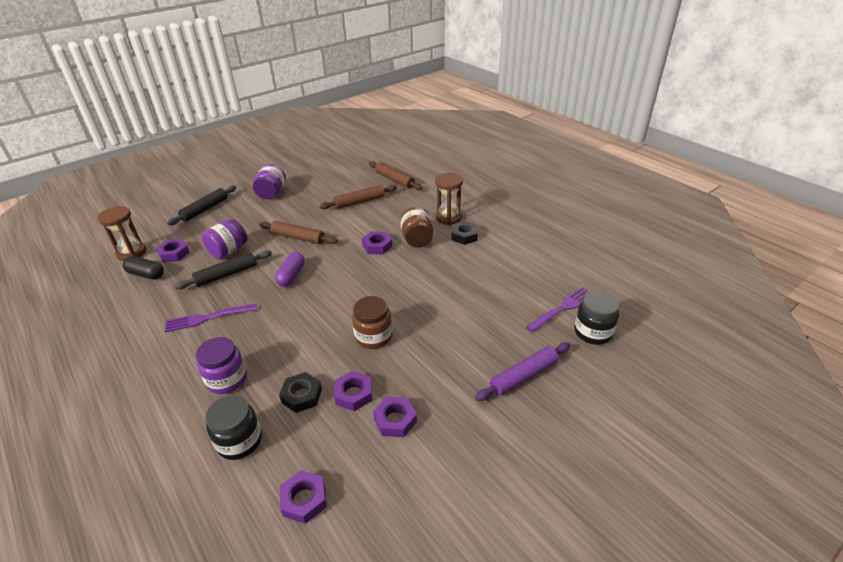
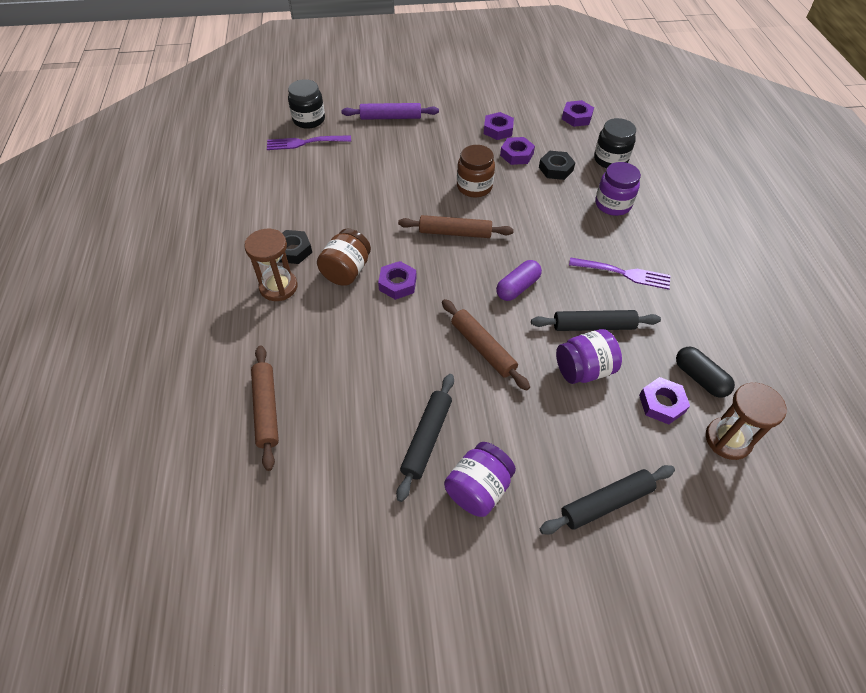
camera: 150 degrees left, 15 degrees up
brown rolling pin [320,185,397,209] -> brown rolling pin moved to [398,215,514,238]
none -> black rolling pin [396,374,454,502]

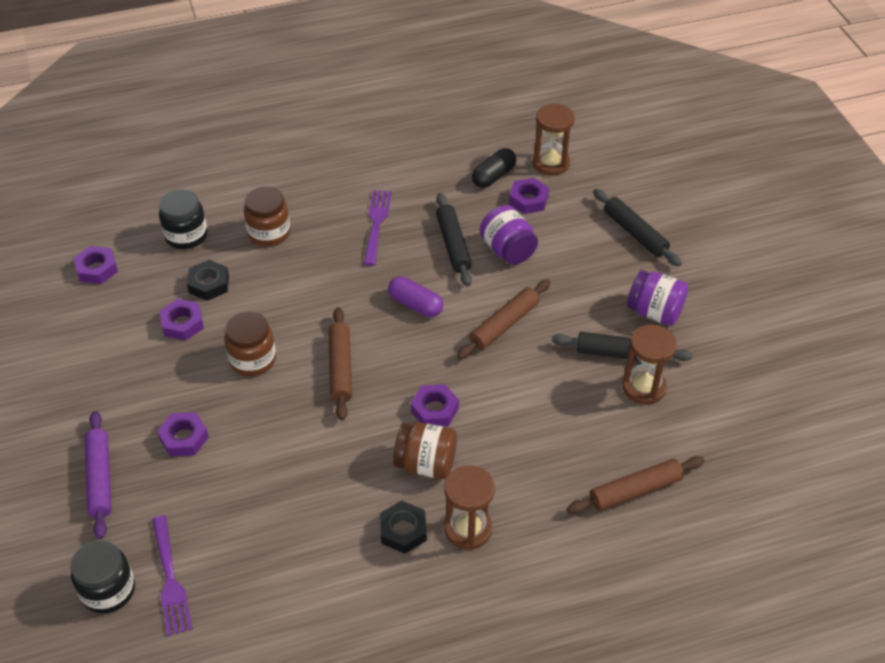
camera: 100 degrees left, 5 degrees down
purple nut [484,112,514,140] -> purple nut moved to [157,412,209,457]
purple jar [595,162,641,216] -> brown jar [244,187,291,246]
none -> brown hourglass [622,324,677,404]

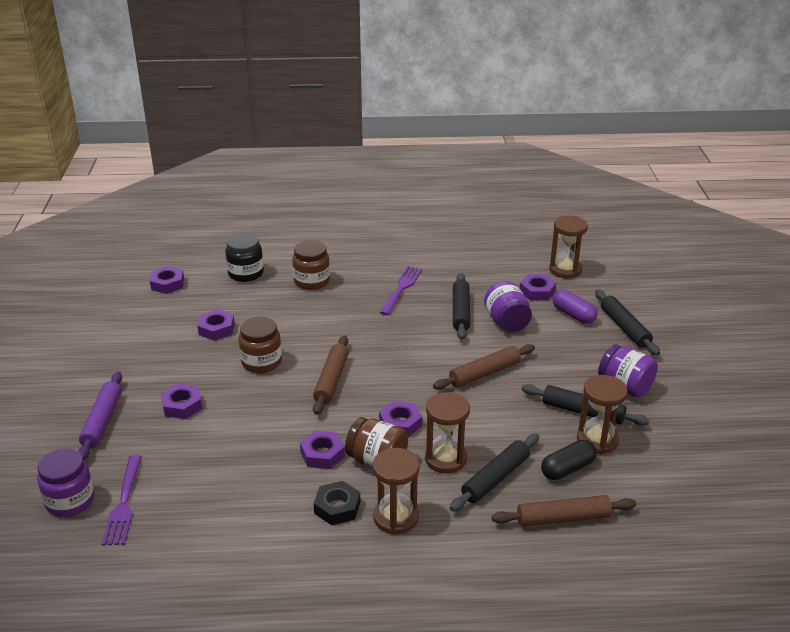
camera: 15 degrees right, 15 degrees down
black jar [70,540,135,614] -> purple jar [37,448,94,517]
black nut [187,260,229,301] -> none
purple capsule [388,277,443,317] -> purple capsule moved to [553,290,598,324]
black capsule [472,148,517,188] -> black capsule moved to [541,440,597,480]
none -> purple nut [300,431,345,469]
none -> brown hourglass [425,392,470,473]
none -> black rolling pin [450,434,539,512]

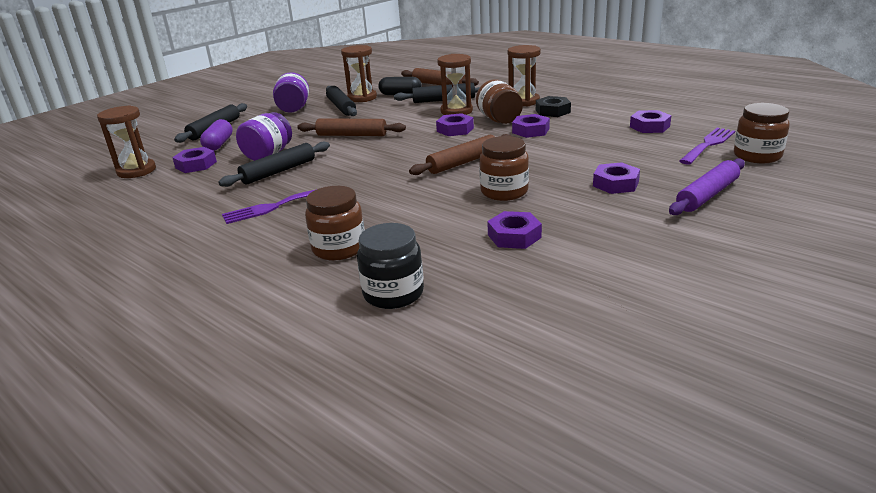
camera: 135 degrees left, 5 degrees down
purple jar [37,448,94,517] -> brown jar [734,103,790,163]
purple nut [150,266,184,294] -> purple nut moved to [630,110,671,133]

